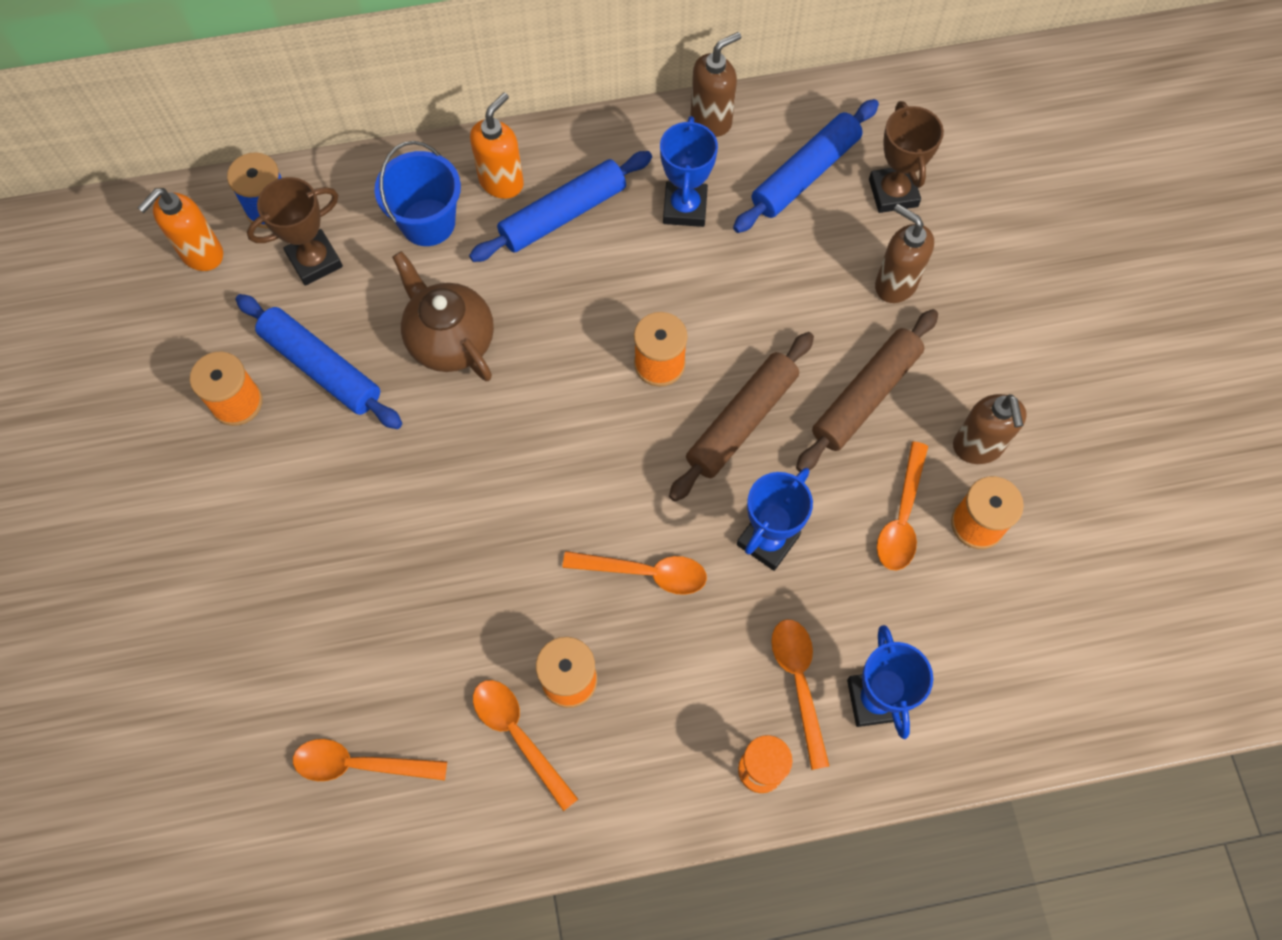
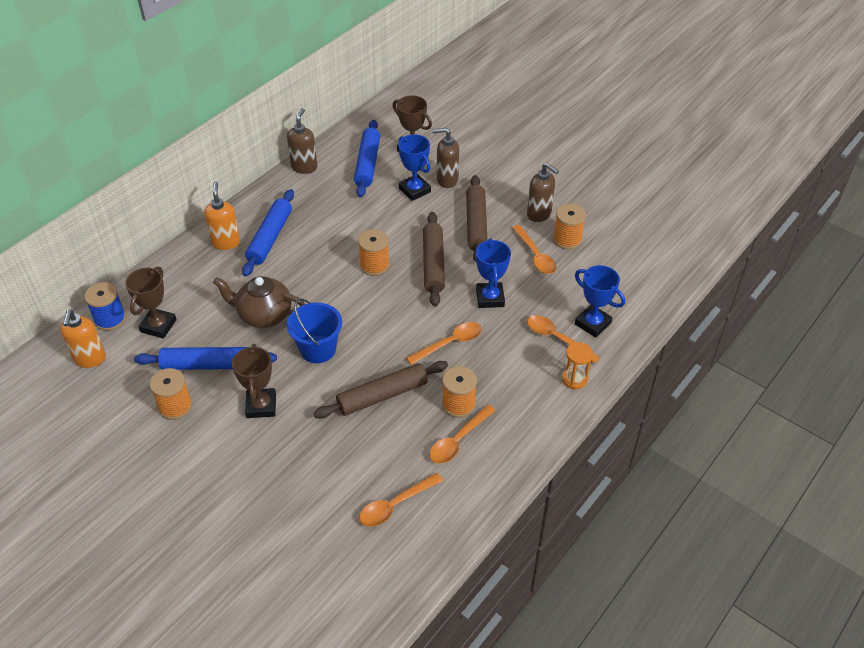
camera: 40 degrees left, 20 degrees down
blue bucket [375,141,461,246] -> blue bucket moved to [287,299,342,363]
orange spoon [473,680,578,811] -> orange spoon turned 60 degrees counterclockwise [430,405,496,464]
blue trophy [660,116,718,227] -> blue trophy moved to [398,134,431,201]
none -> brown trophy [232,344,276,418]
none -> brown rolling pin [314,361,448,419]

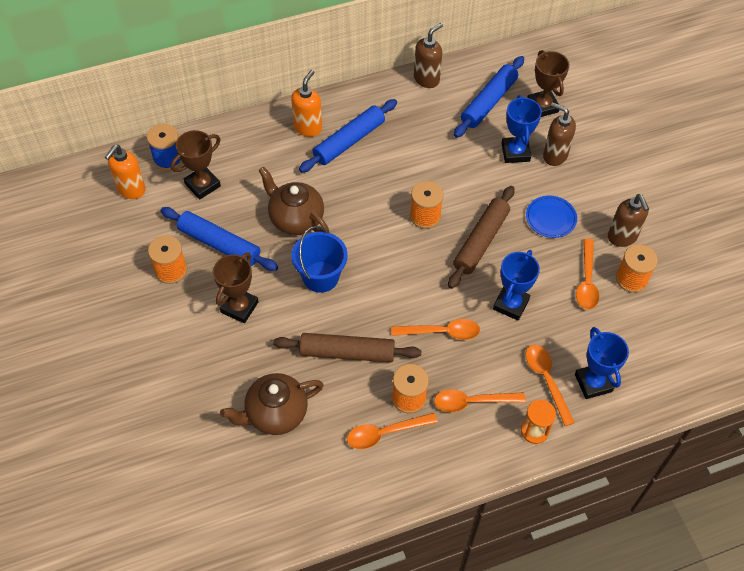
camera: 30 degrees right, 10 degrees up
orange spoon [359,473,443,527] -> orange spoon moved to [434,389,526,412]
brown rolling pin [466,175,488,262] -> blue plate [526,196,577,238]
none -> brown teapot [220,373,323,435]

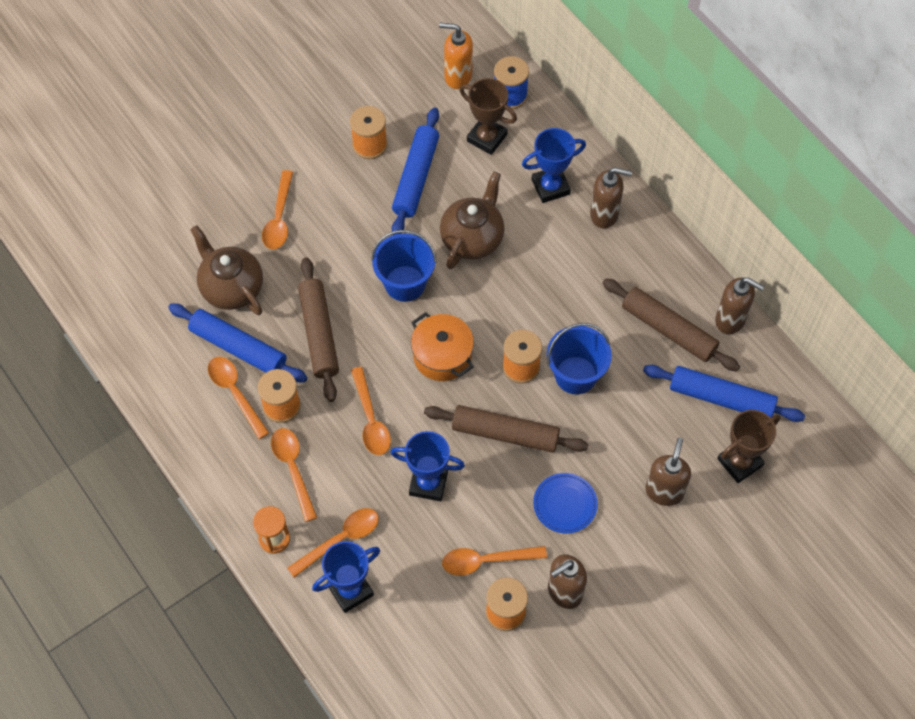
camera: 75 degrees right, 5 degrees up
brown trophy [213,252,259,323] -> none
orange soap dispenser [291,70,322,137] -> brown soap dispenser [590,167,632,229]
blue rolling pin [299,99,397,173] -> blue rolling pin moved to [168,303,307,382]
blue trophy [501,95,542,163] -> blue trophy moved to [522,128,586,203]
none -> orange spoon [262,170,293,249]
none -> orange pot [411,312,474,381]
none -> blue bucket [547,323,612,394]
none -> brown rolling pin [603,278,740,371]

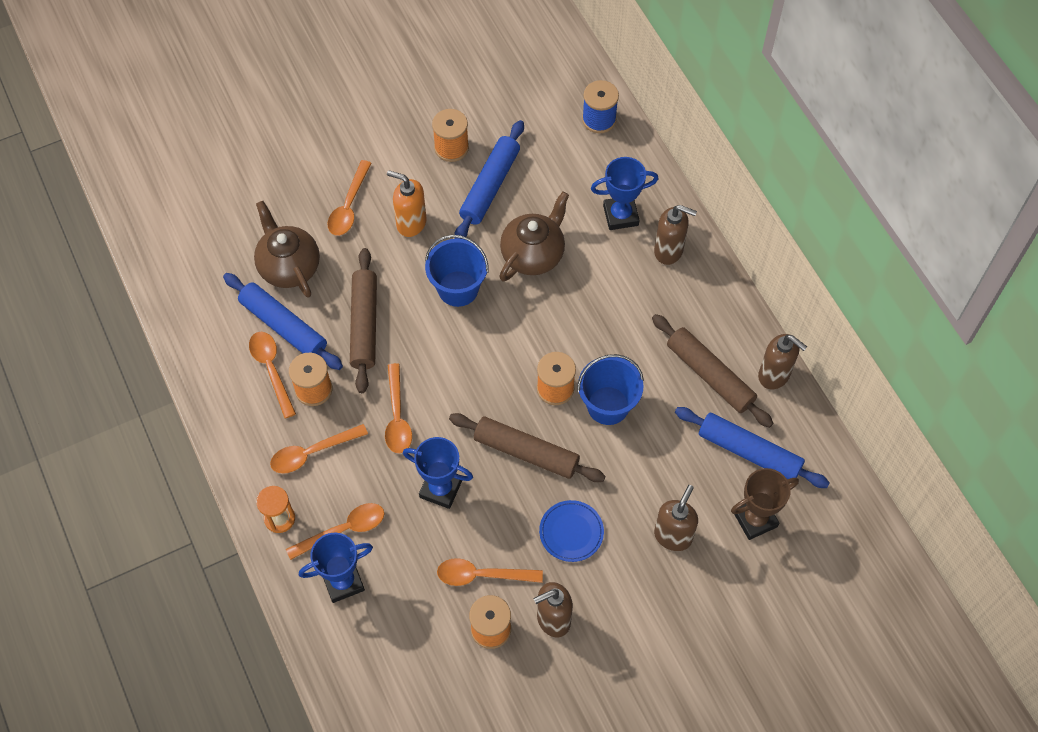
camera: 10 degrees right, 0 degrees up
orange spoon [271,428,317,522] -> orange spoon turned 105 degrees counterclockwise [270,424,368,474]
orange pot [411,312,474,381] -> none
orange soap dispenser [439,23,473,89] -> orange soap dispenser moved to [387,170,426,237]
brown trophy [459,78,517,155] -> none

